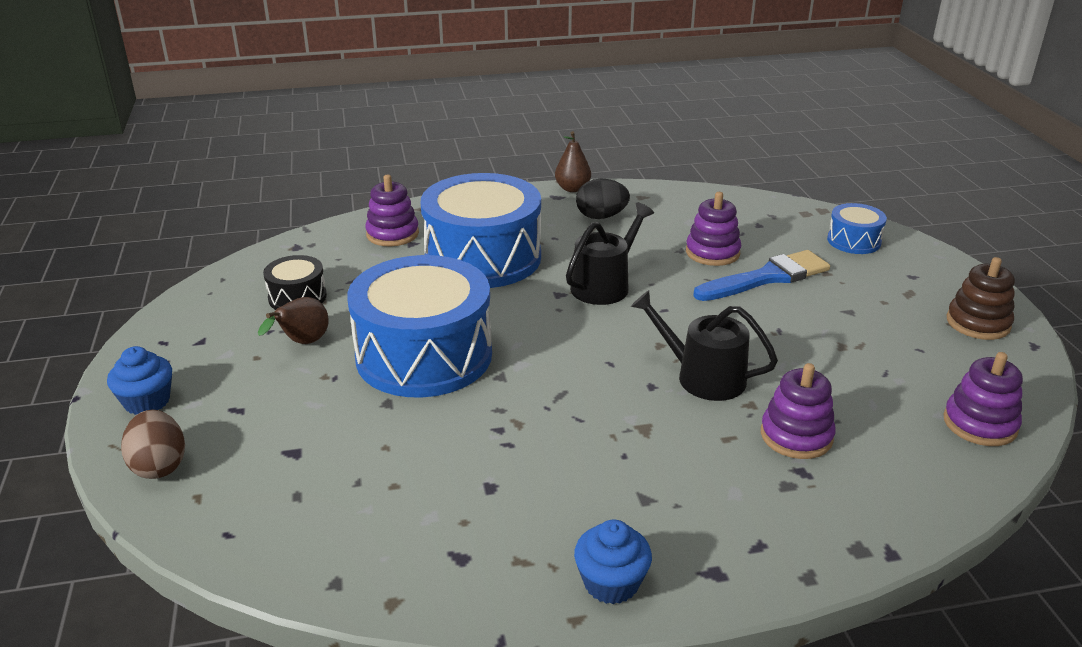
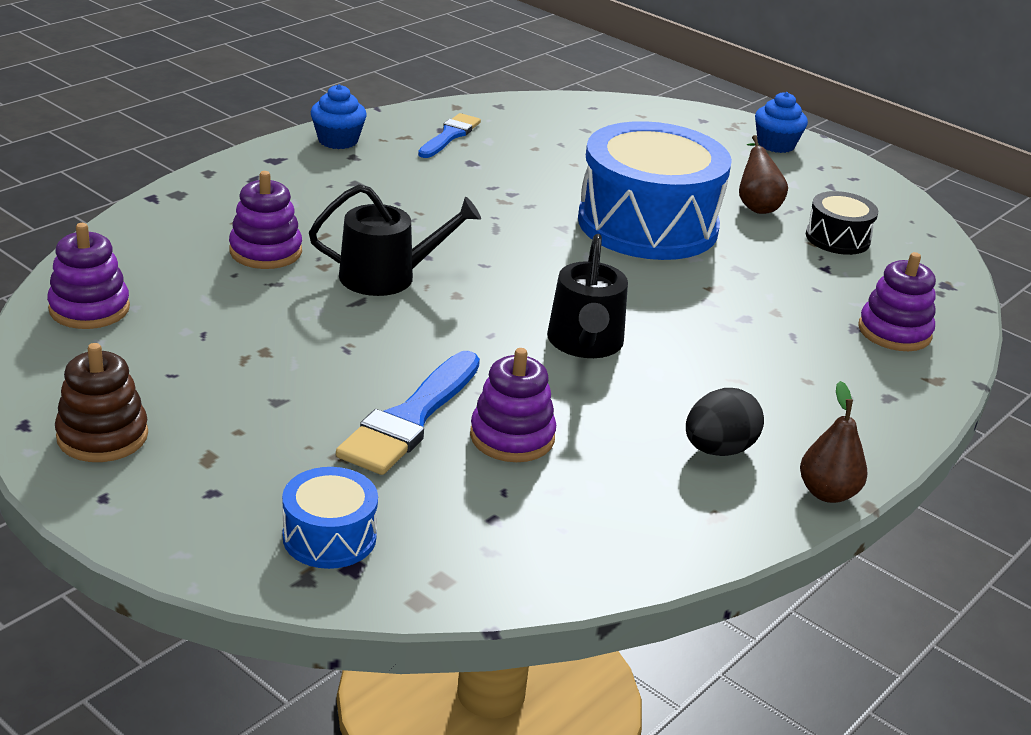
camera: 140 degrees right, 0 degrees up
brown egg [121,410,185,479] -> none
blue drum [421,173,541,288] -> none
none -> blue brush [418,113,481,158]

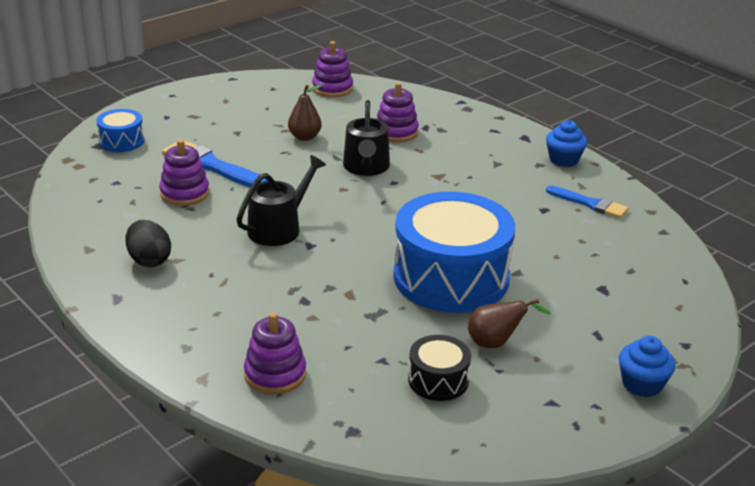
camera: 100 degrees right, 0 degrees up
brown stacking toy [55,343,148,462] -> none
black watering can [547,234,628,358] -> black watering can turned 120 degrees clockwise [236,155,326,246]
brown pear [800,381,868,503] -> brown pear moved to [288,85,322,141]

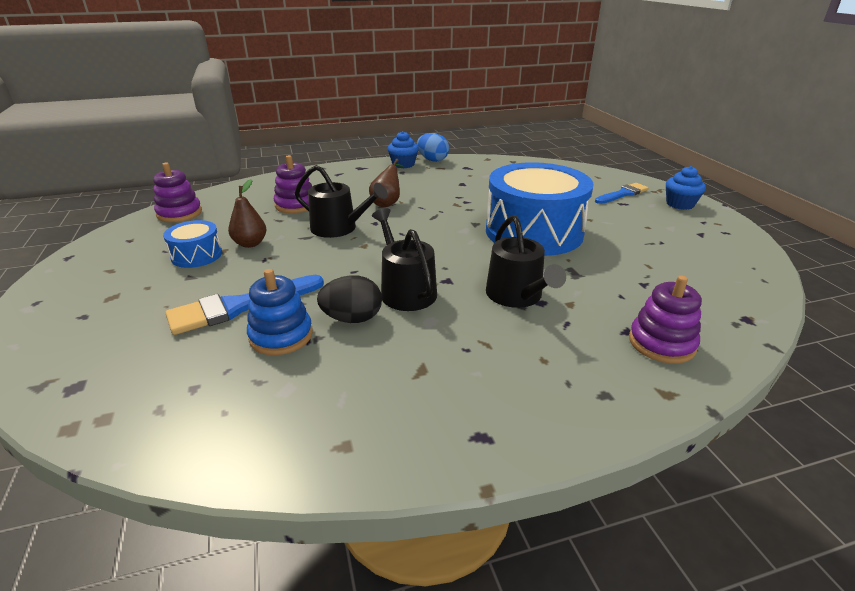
camera: 65 degrees left, 0 degrees up
blue drum [96,109,145,152] -> blue drum moved to [163,220,222,268]
black egg [125,220,171,267] -> black egg moved to [317,275,382,323]
purple stacking toy [159,140,209,206] -> blue stacking toy [247,269,313,355]
black drum [408,335,471,401] -> none
brown pear [468,299,551,348] -> brown pear moved to [369,159,404,207]
blue brush [546,186,628,218] -> blue brush moved to [595,183,649,204]
none -> blue egg [417,133,449,162]
none -> black watering can [486,215,566,308]

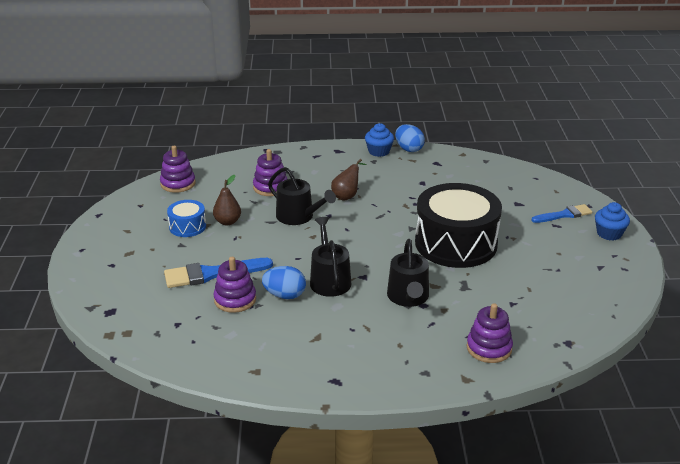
camera: 15 degrees right, 0 degrees up
blue stacking toy [247,269,313,355] -> purple stacking toy [213,257,256,313]
black egg [317,275,382,323] -> blue egg [262,266,306,299]
blue drum [486,162,594,256] -> black drum [415,183,502,268]

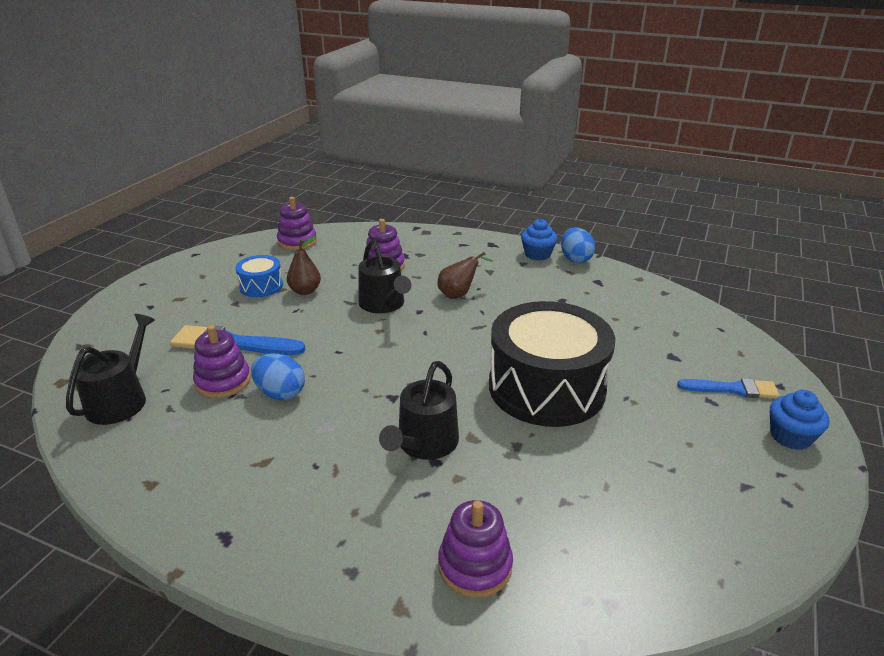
camera: 25 degrees right, 0 degrees up
black watering can [310,217,351,297] -> black watering can moved to [66,314,155,425]

